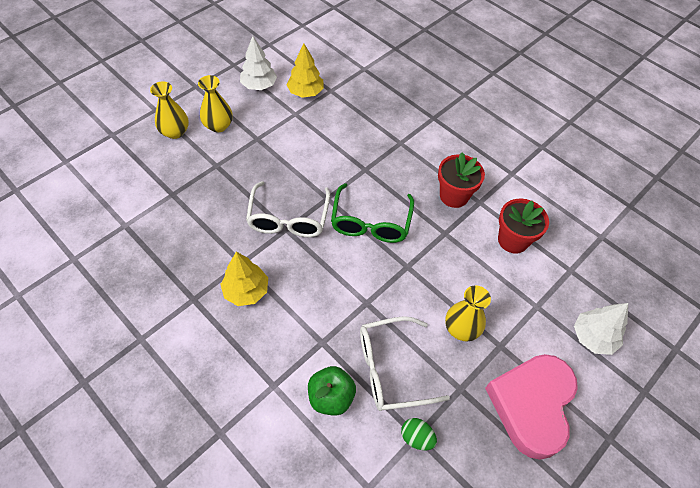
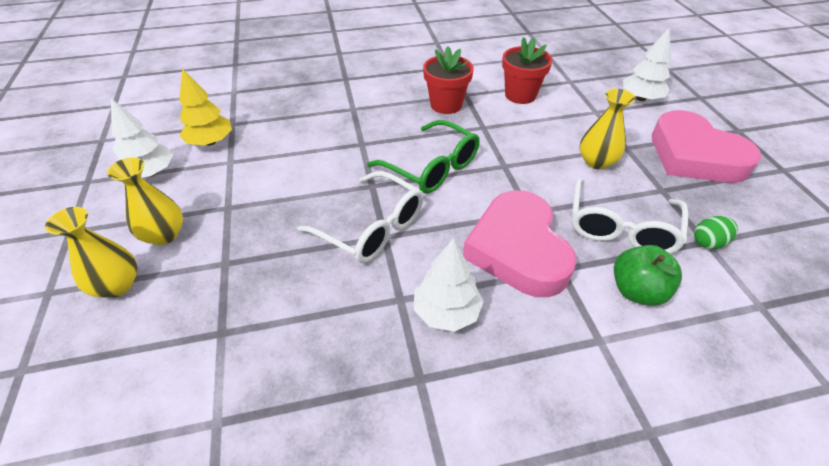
camera: 55 degrees left, 10 degrees down
yellow tree [220,252,268,306] -> white tree [414,238,484,332]
none -> pink heart [463,190,577,297]

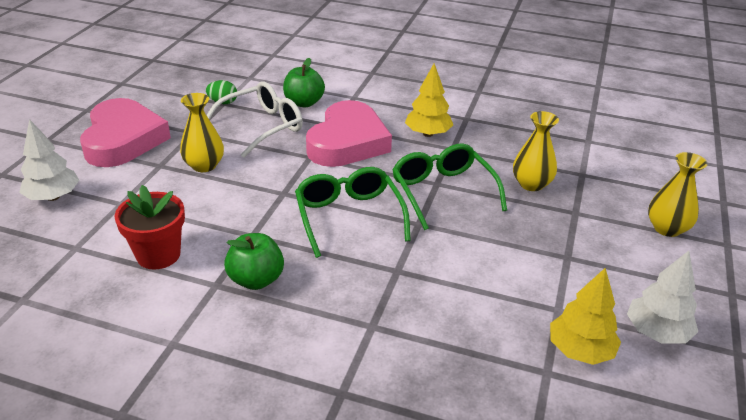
camera: 150 degrees left, 10 degrees down
yellow vase [107,158,183,245] -> yellow vase moved to [513,111,559,191]
white glasses [297,171,423,263] -> green glasses [392,143,507,230]
white tree [414,238,484,332] -> yellow tree [405,63,453,137]
red flower pot [423,46,474,114] -> green apple [224,233,284,290]

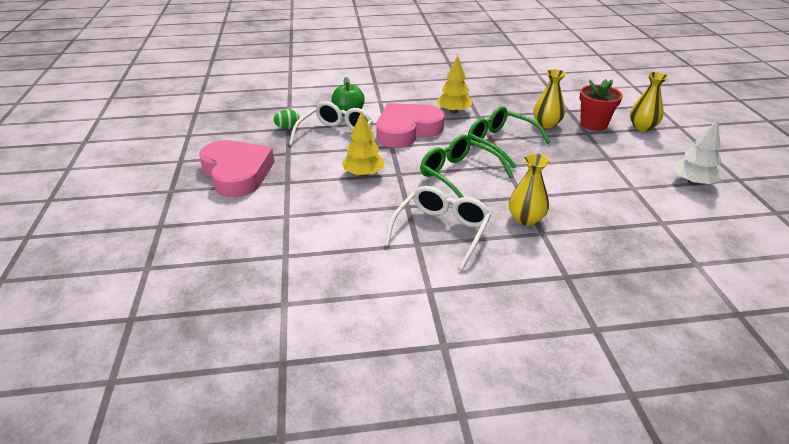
camera: 25 degrees left, 0 degrees up
white tree [19,119,79,201] -> none
red flower pot [115,185,185,270] -> red flower pot moved to [579,79,623,131]
yellow vase [180,93,224,172] -> yellow vase moved to [509,153,550,226]
green apple [224,233,284,290] -> white glasses [385,186,491,271]
pink heart [306,100,392,167] -> pink heart turned 120 degrees counterclockwise [376,103,445,148]
yellow tree [550,268,621,365] -> yellow tree moved to [342,111,385,177]

